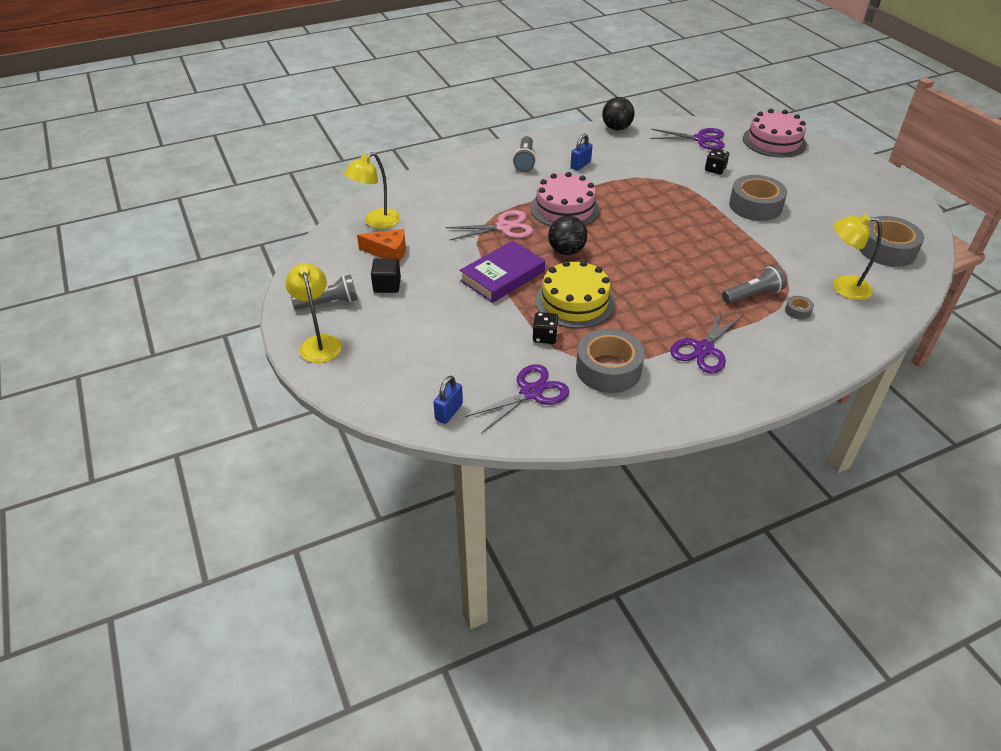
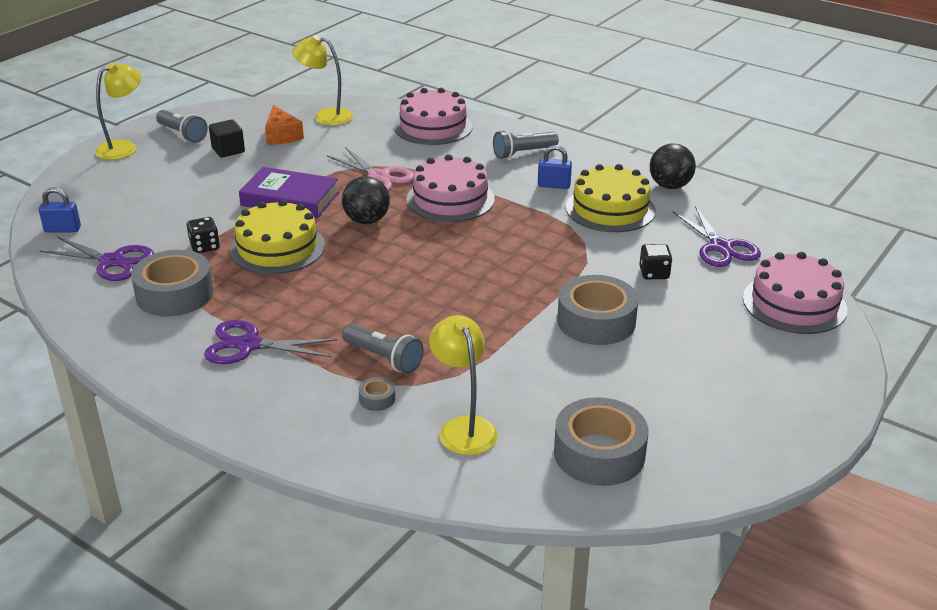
camera: 60 degrees right, 10 degrees down
none -> pink cake [394,88,473,145]
none -> yellow cake [566,164,656,232]

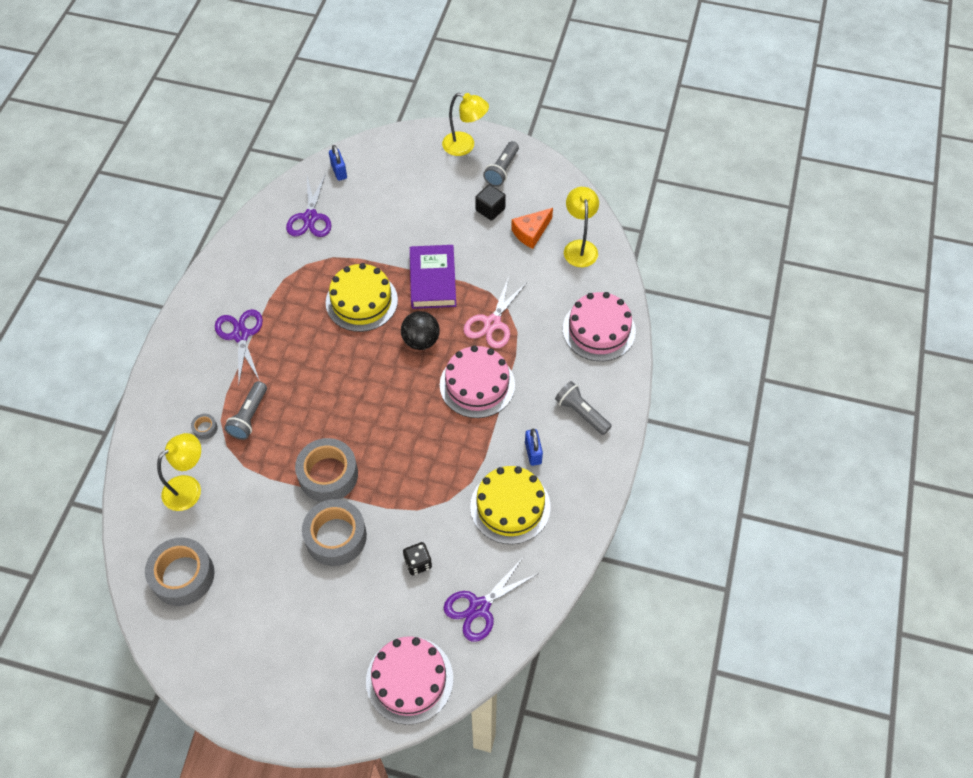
camera: 70 degrees right, 25 degrees up
grey tape [131,250,213,317] -> grey tape moved to [295,438,358,502]
black dice [187,217,220,253] -> none
black ball [650,143,696,189] -> none

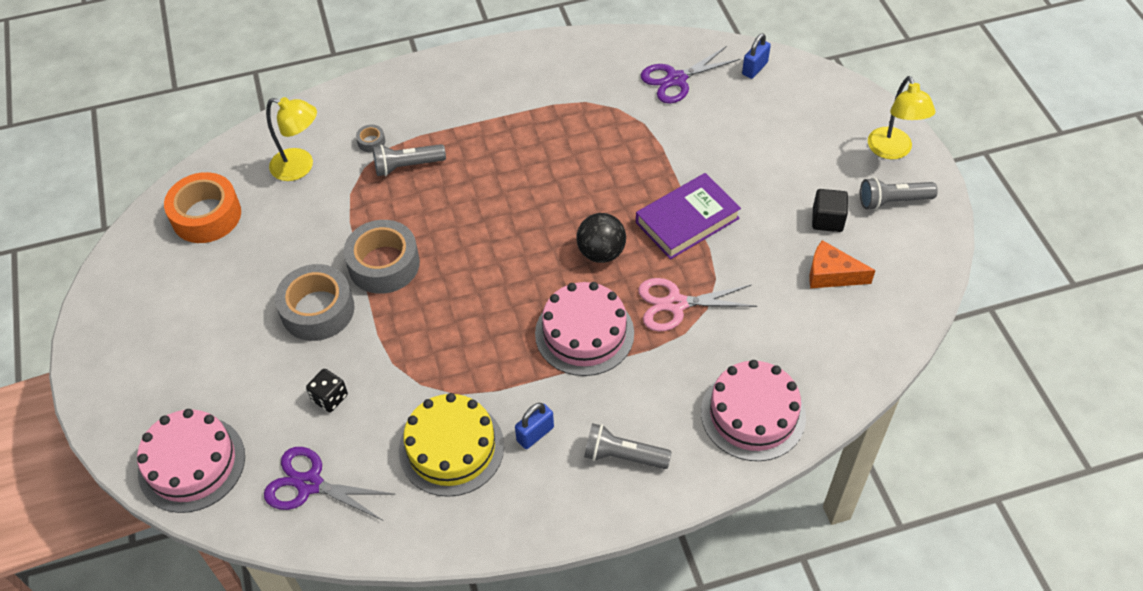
camera: 60 degrees right, 5 degrees down
grey tape [145,538,215,606] -> orange tape [164,172,241,243]
purple scissors [215,309,263,384] -> none
yellow cake [326,263,398,332] -> none
grey flashlight [555,381,612,435] -> grey flashlight turned 90 degrees counterclockwise [584,423,671,469]
yellow lamp [564,187,599,267] -> none

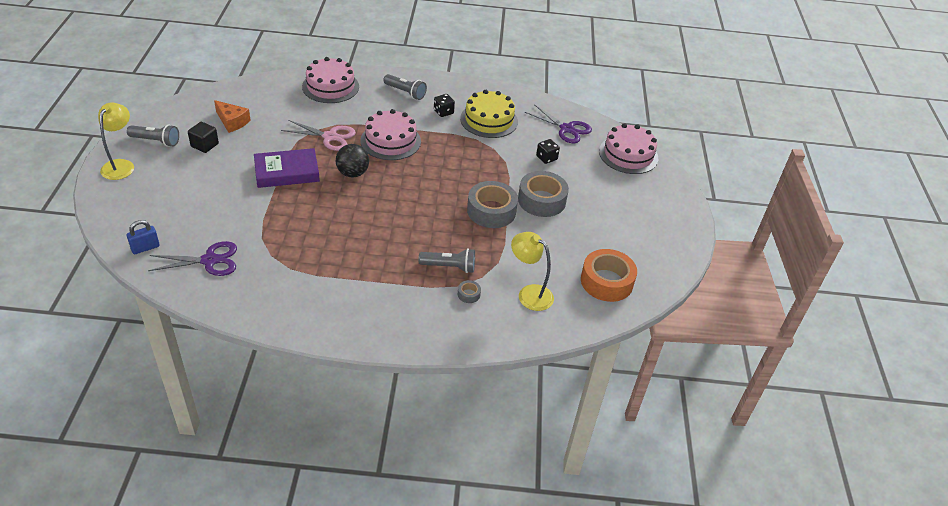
camera: 165 degrees left, 10 degrees down
blue padlock [515,403,554,449] -> black dice [434,94,455,117]

